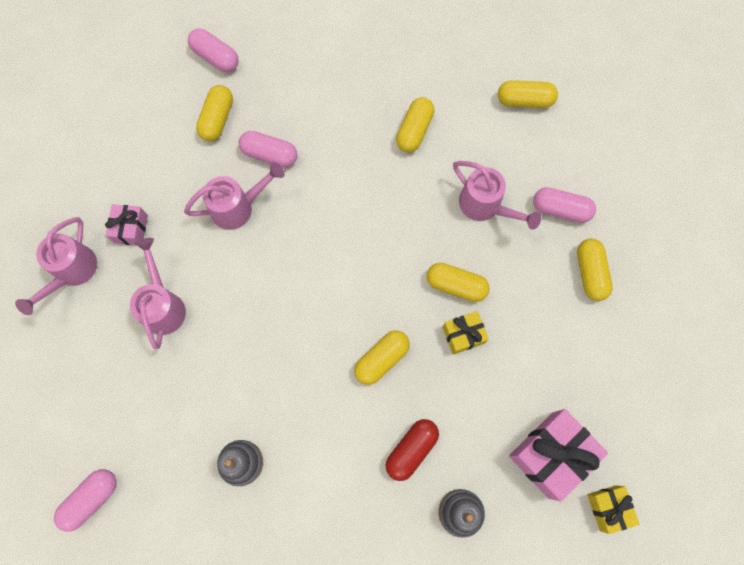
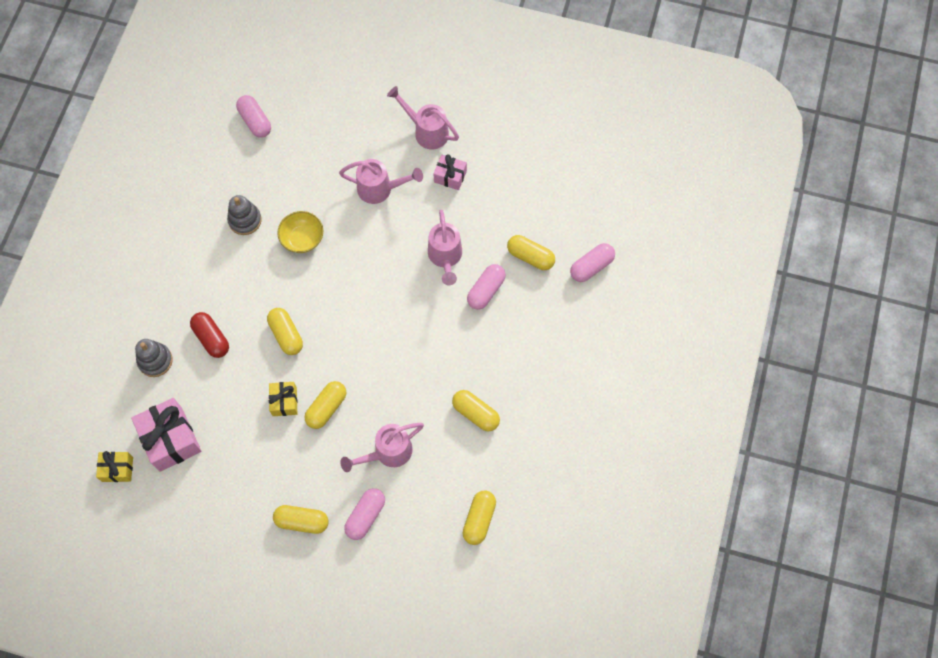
camera: 105 degrees right, 5 degrees down
none -> yellow bowl [277,211,323,253]

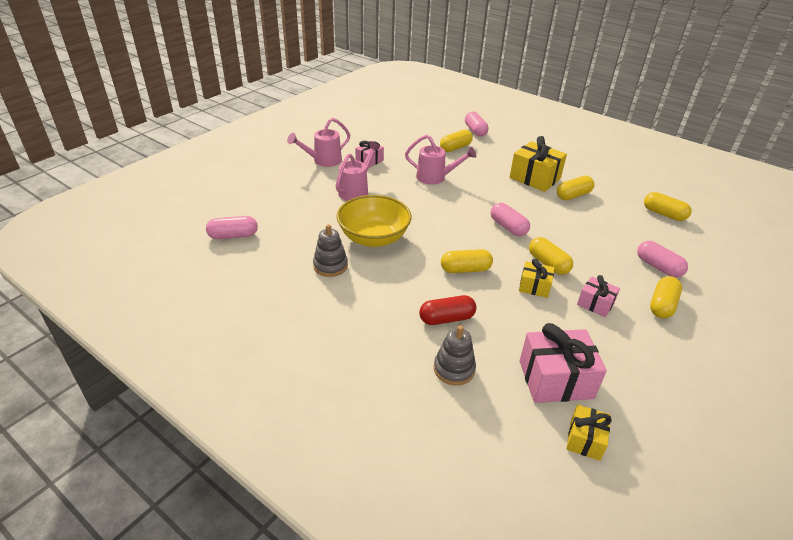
camera: 70 degrees left, 30 degrees down
yellow bowl [277,211,323,253] -> yellow bowl [337,195,412,247], size x1.67
pink watering can [340,423,424,472] -> none
pink capsule [467,264,506,310] -> pink capsule moved to [491,203,530,236]
none -> yellow gift [510,136,567,192]
none -> pink gift [577,275,620,317]

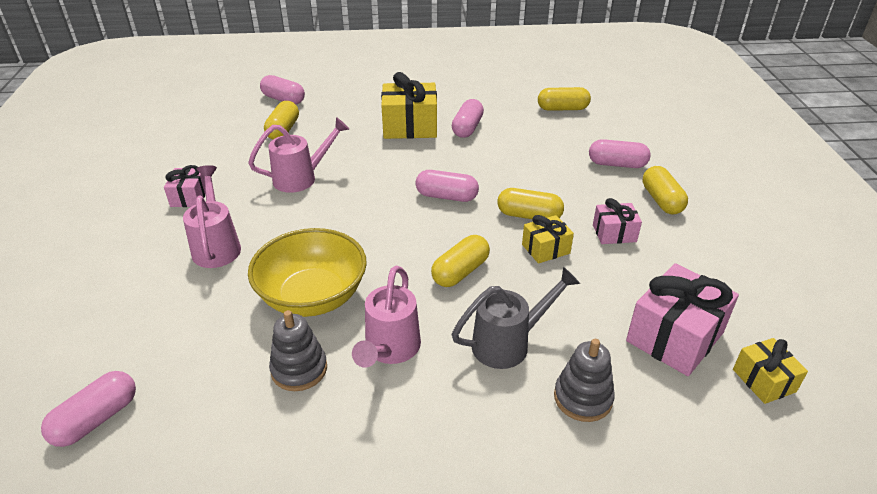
camera: 40 degrees left, 0 degrees up
pink watering can [287,118,350,167] -> pink watering can moved to [352,266,421,368]
red capsule [419,295,476,325] -> grey watering can [452,267,580,369]
yellow capsule [557,176,594,200] -> pink capsule [452,99,484,138]

